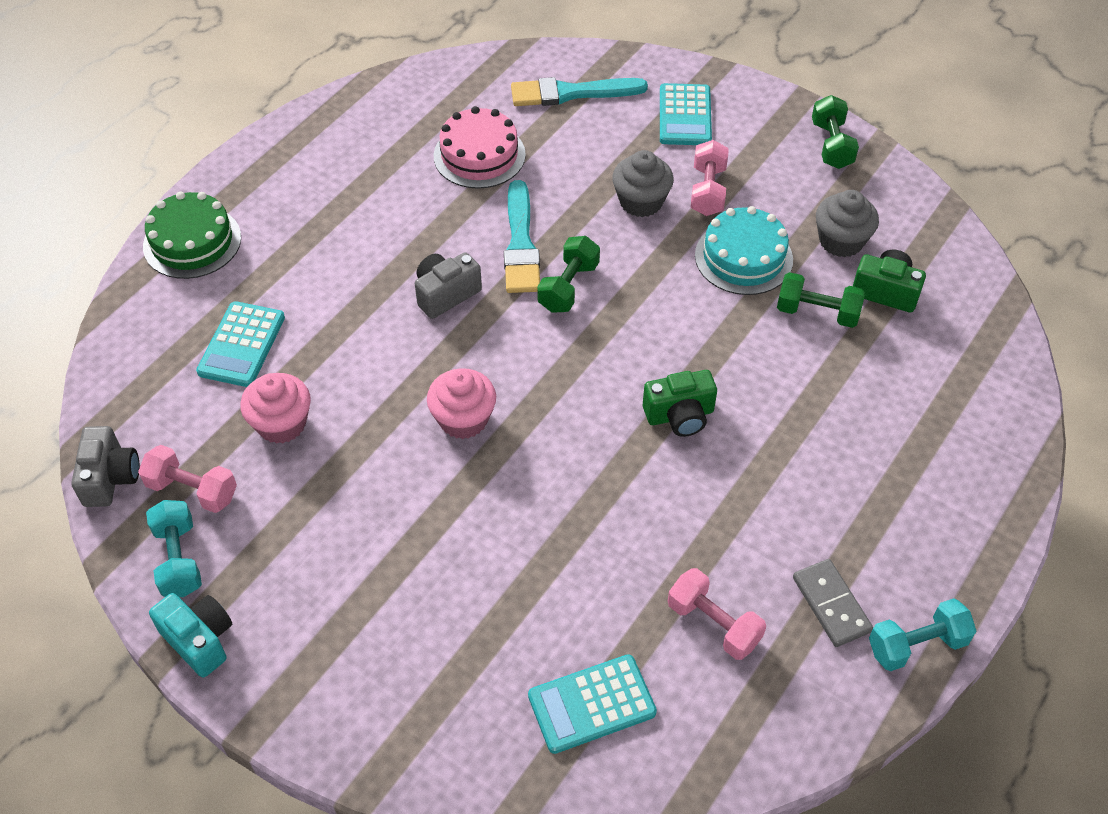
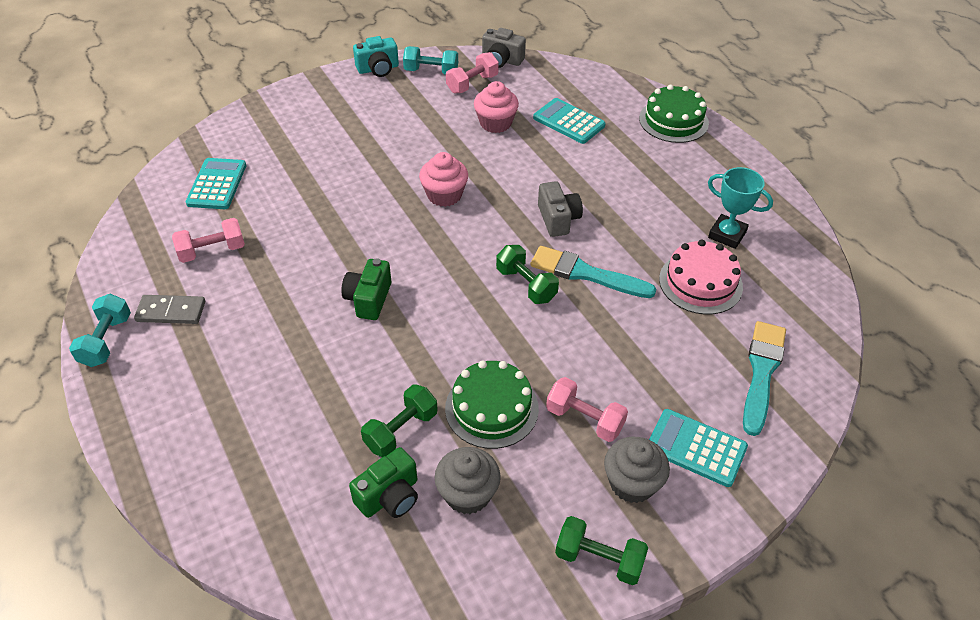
camera: 115 degrees right, 5 degrees down
grey cupcake [612,150,674,217] -> grey cupcake moved to [604,437,670,503]
turquoise cake [695,206,793,295] -> green cake [445,360,539,449]
none -> turquoise trophy [708,167,773,249]

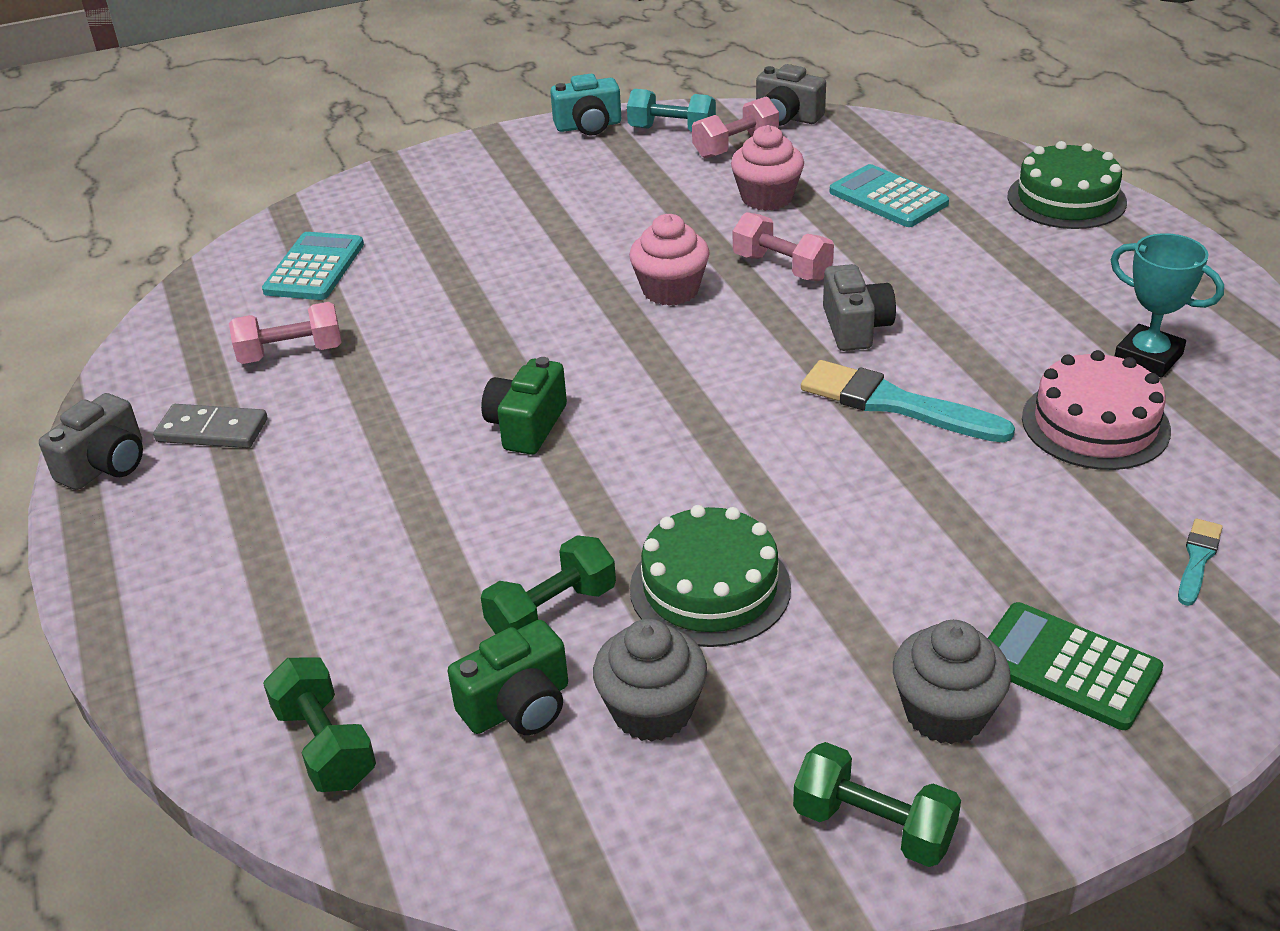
camera: 10 degrees right, 10 degrees down
turquoise dumbbell [69,294,131,367] -> grey camera [39,393,143,490]
green dumbbell [496,245,559,304] -> green dumbbell moved to [263,657,376,792]
pink dumbbell [546,377,628,442] -> pink dumbbell moved to [733,212,834,281]
turquoise calculator [649,409,748,487] -> green calculator [988,602,1163,730]
turquoise brush [743,321,786,436] -> turquoise brush [1178,518,1223,606], size x0.50

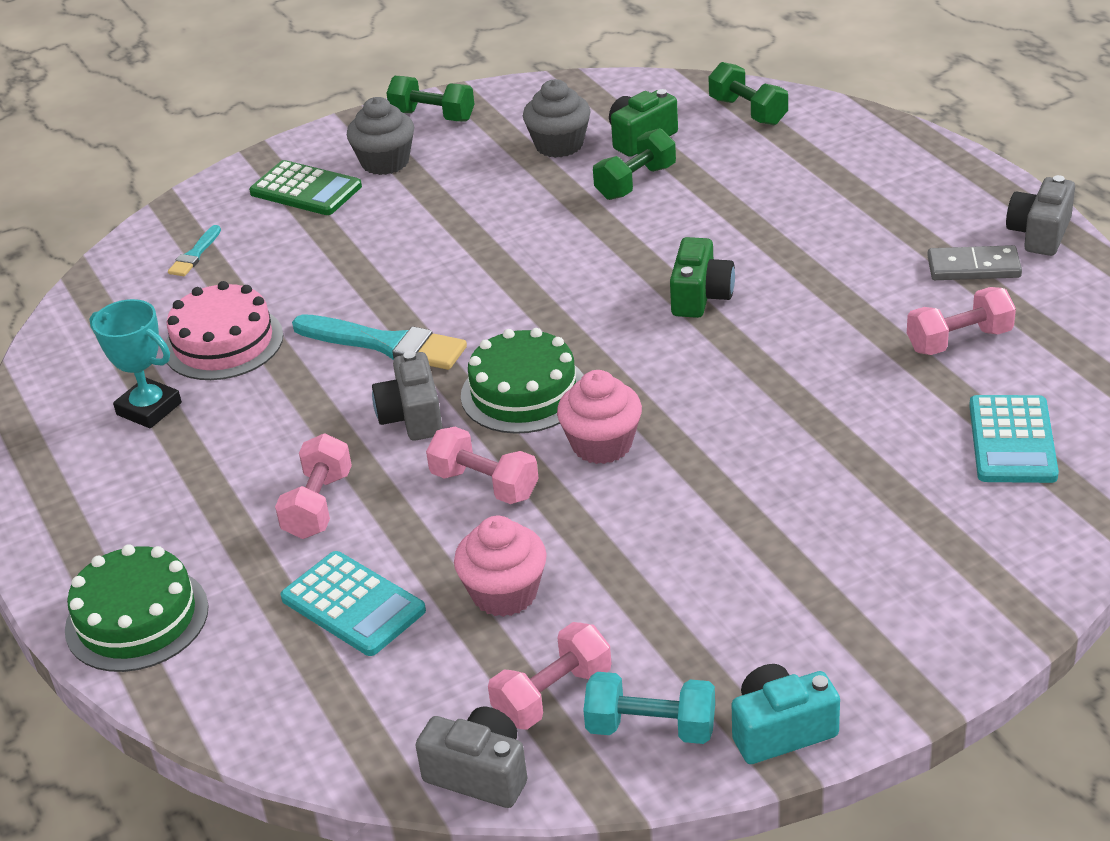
camera: 175 degrees right, 0 degrees up
green cake [630,505,791,647] -> green cake moved to [461,328,583,434]
none -> pink dumbbell [275,433,352,539]

